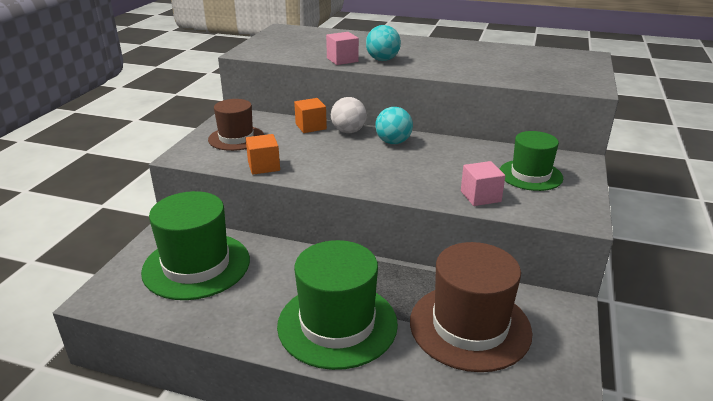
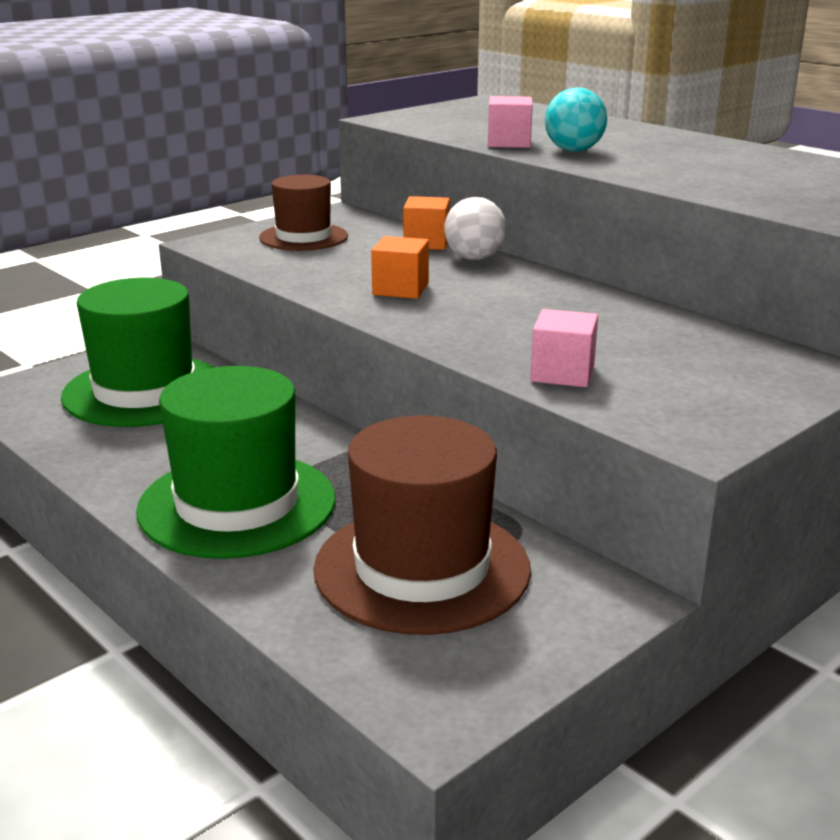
camera: 30 degrees right, 5 degrees down
orange cube [246,134,280,175] -> orange cube moved to [371,236,429,299]
turquoise ball [375,107,413,144] -> none
green hat [500,131,563,191] -> none

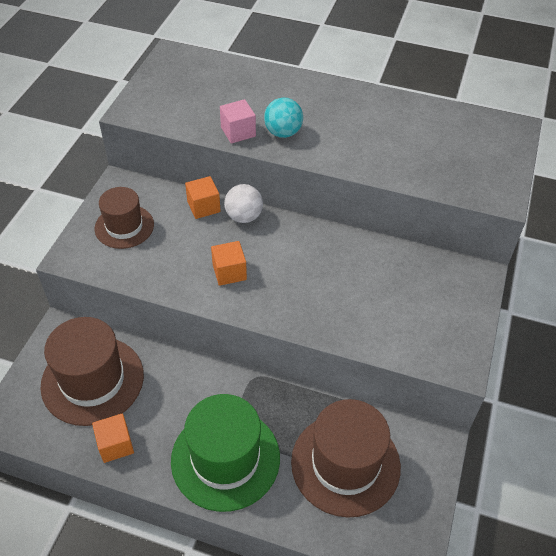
camera: 30 degrees left, 25 degrees up
green hat [61,278,214,427] -> brown hat [40,317,144,426]
pink cube [530,309,598,387] -> none
none -> orange cube [92,413,134,463]

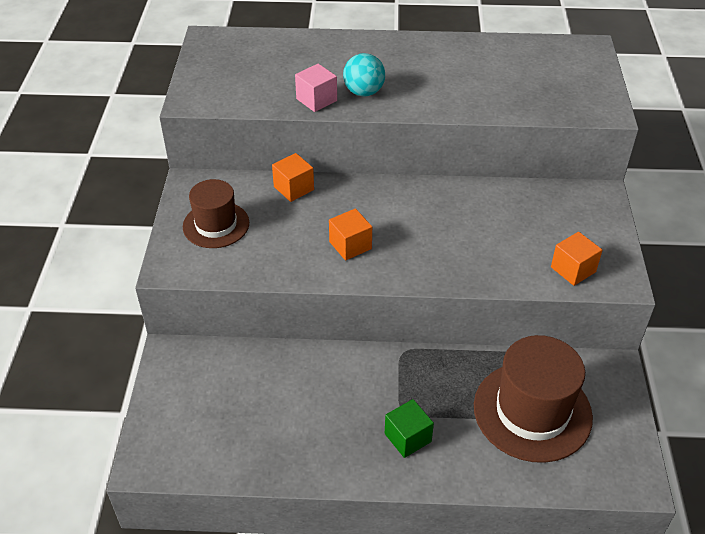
camera: 15 degrees left, 5 degrees down
brown hat [40,317,144,426] -> none
orange cube [92,413,134,463] -> orange cube moved to [551,232,603,286]
green hat [171,394,280,512] -> green cube [385,399,434,458]
white ball [224,184,263,223] -> none

